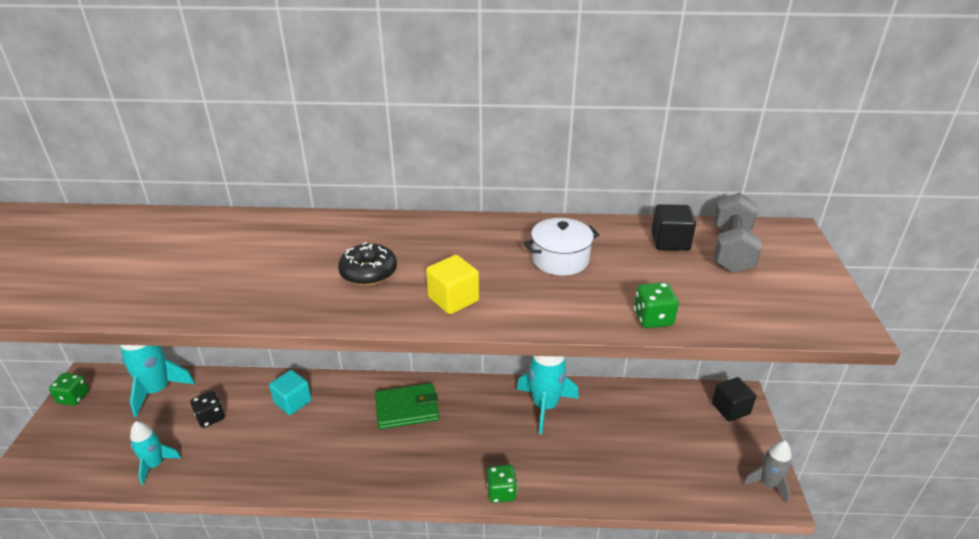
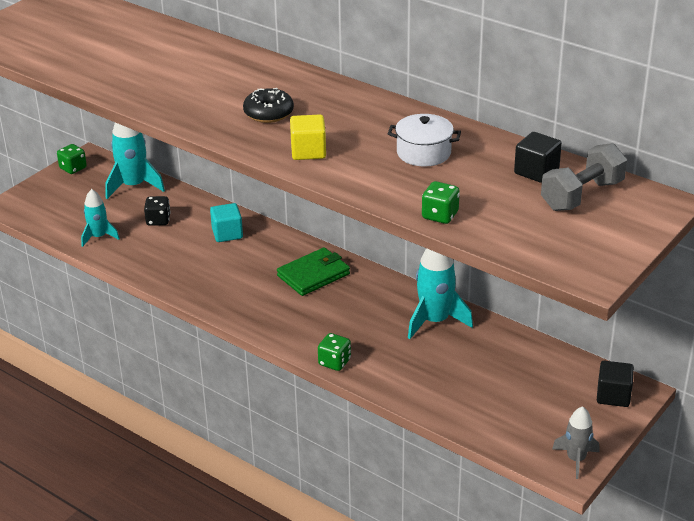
camera: 35 degrees right, 0 degrees up
green wallet [375,383,439,429] -> green wallet turned 60 degrees counterclockwise [277,247,350,296]

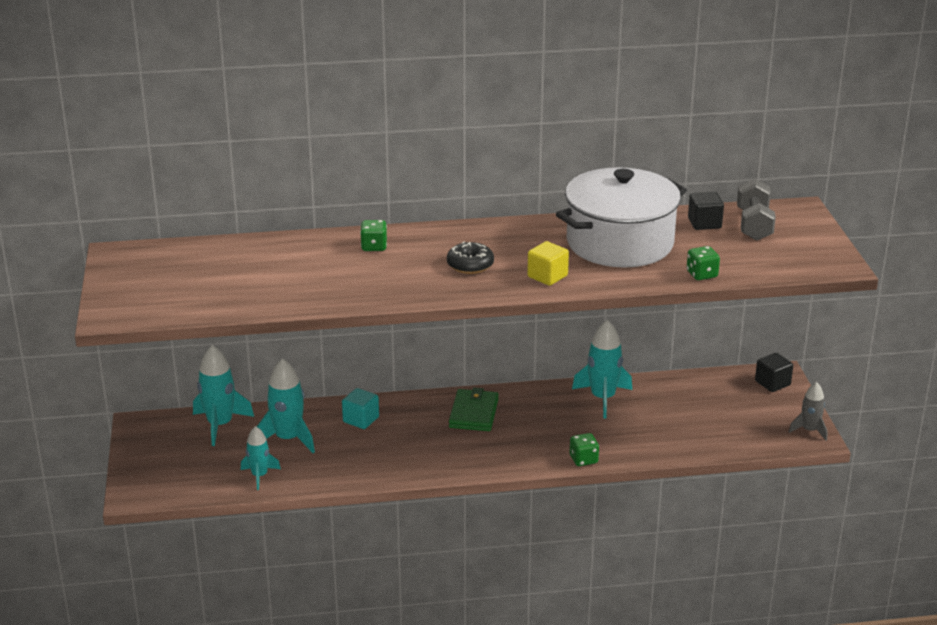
camera: 45 degrees left, 5 degrees down
green dice [57,144,87,174] -> green dice moved to [360,220,387,251]
black dice [144,196,171,226] -> turquoise rocket [257,358,315,453]
white pot [388,114,461,167] -> white pot [556,167,687,268], size x2.26

